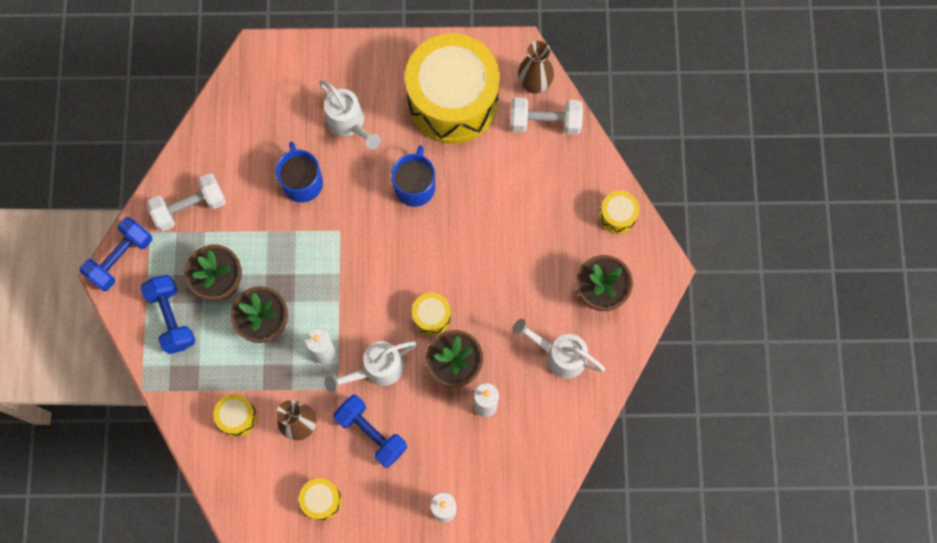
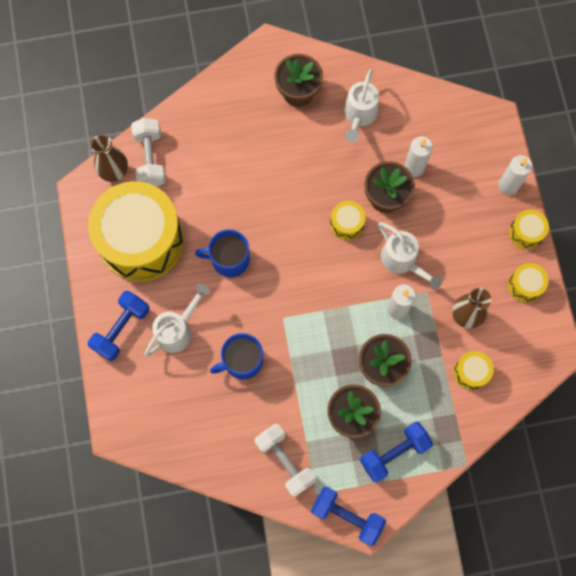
camera: 100 degrees left, 0 degrees up
blue dumbbell [333,394,407,468] -> blue dumbbell moved to [88,290,150,361]
yellow drum [599,191,639,234] -> yellow drum moved to [509,210,549,249]

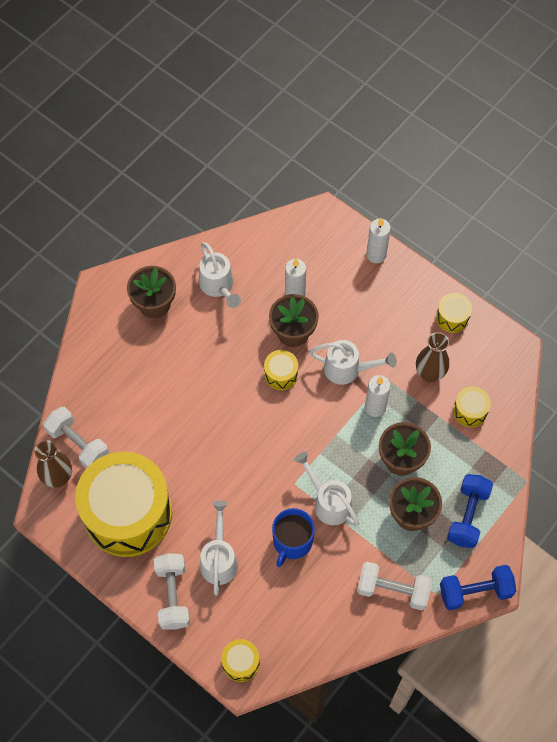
camera: 40 degrees left, 10 degrees down
blue dumbbell [88,290,150,361] -> white dumbbell [154,553,190,630]
blue mug [195,229,250,277] -> none
yellow drum [509,210,549,249] -> yellow drum moved to [221,639,260,682]
none -> white watering can [294,452,359,527]

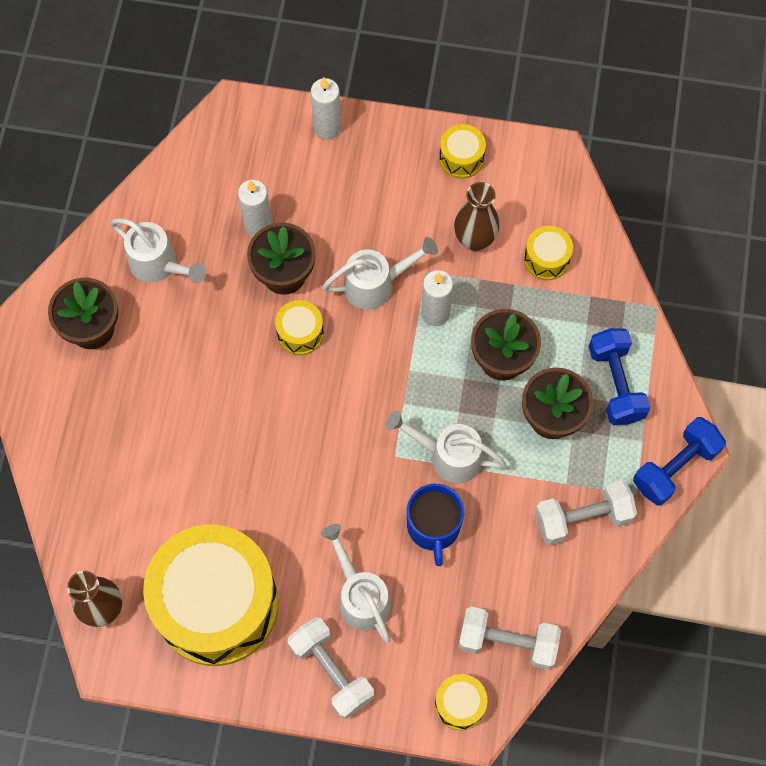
camera: 30 degrees left, 5 degrees up
white dumbbell [43,407,109,468] -> white dumbbell moved to [458,607,561,670]

